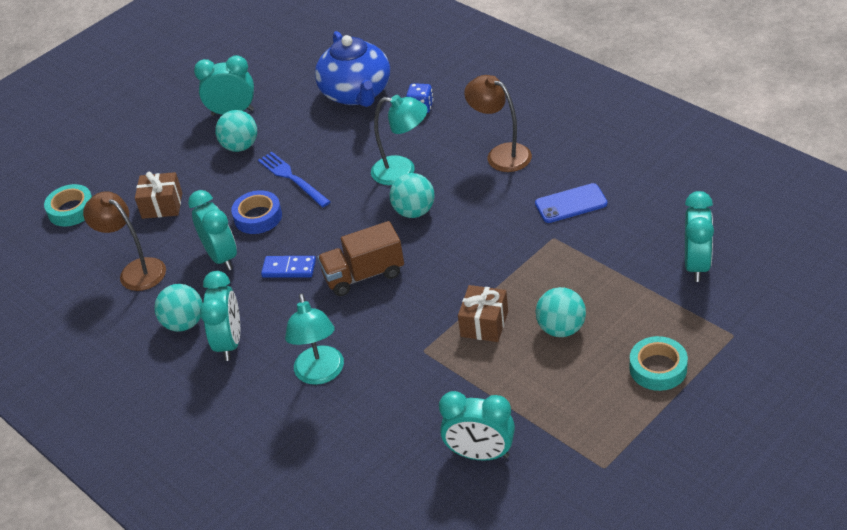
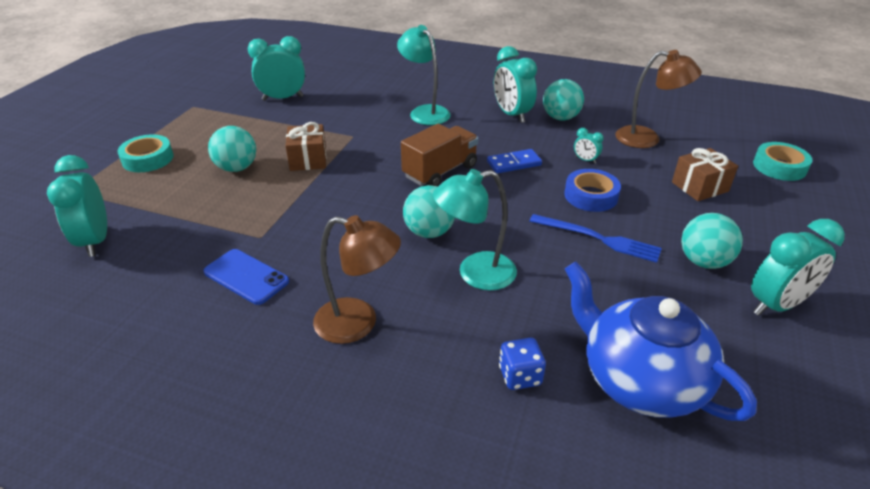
camera: 150 degrees right, 5 degrees down
turquoise clock [188,190,237,271] -> turquoise clock [574,128,604,164], size x0.47
blue phone [535,183,608,223] -> blue phone turned 75 degrees clockwise [203,249,289,305]

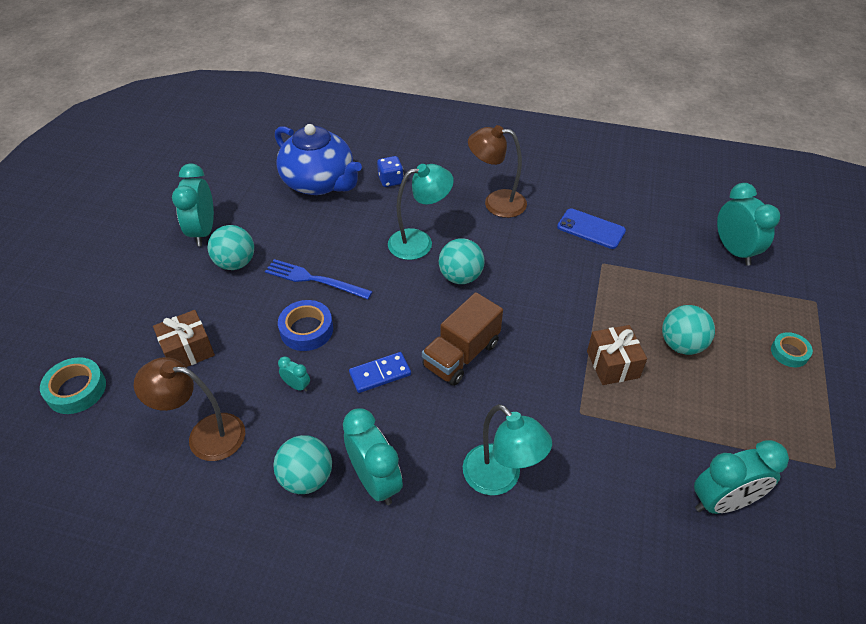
camera: 175 degrees right, 10 degrees up
turquoise tape [118,134,174,172] -> turquoise tape [771,332,813,367], size x0.66
turquoise clock [751,219,845,316] -> turquoise clock turned 60 degrees counterclockwise [172,163,214,246]

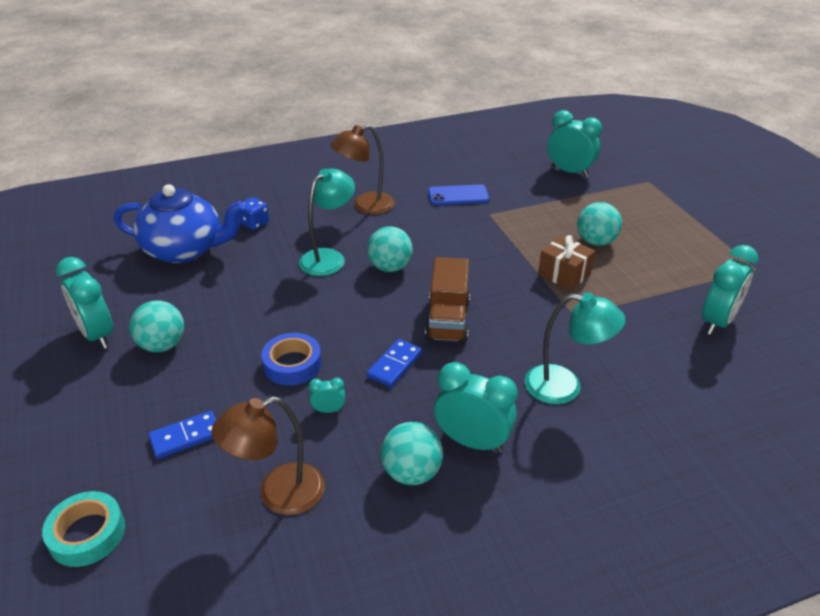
camera: 35 degrees left, 10 degrees down
brown gift [153,310,215,367] -> blue domino [148,411,216,459]
blue fork [265,259,373,299] -> none
turquoise tape [771,332,813,367] -> none

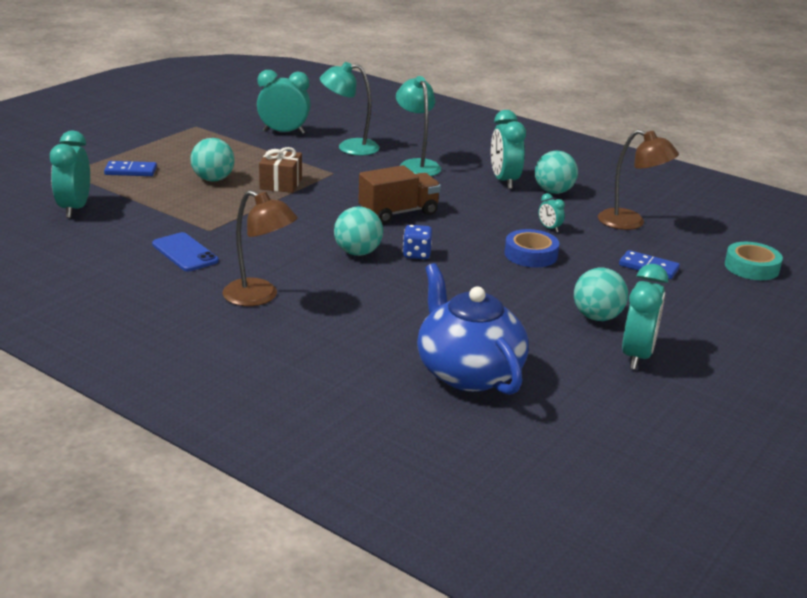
camera: 125 degrees left, 10 degrees down
blue dice [239,197,269,230] -> blue dice moved to [403,225,432,259]
turquoise lamp [299,169,355,276] -> turquoise lamp moved to [320,62,380,155]
blue domino [367,339,422,387] -> blue domino moved to [104,161,157,176]

